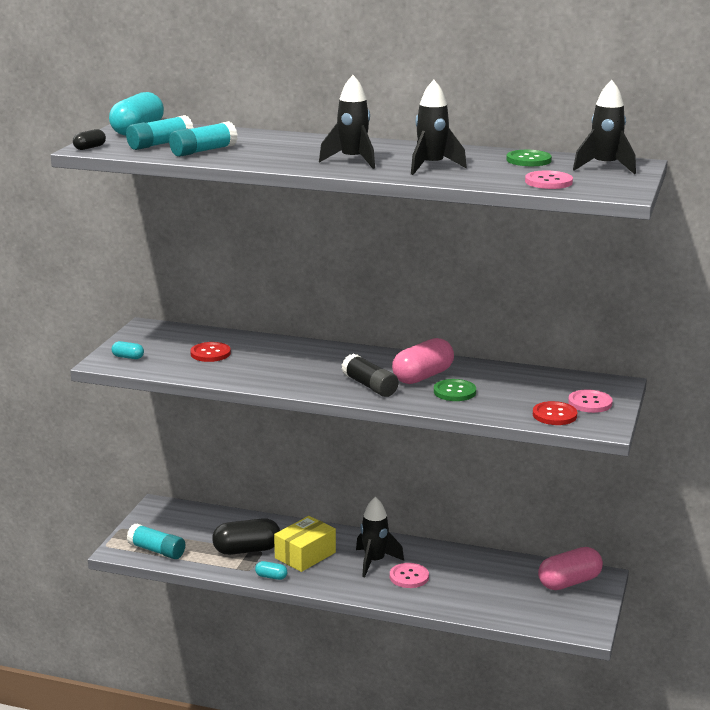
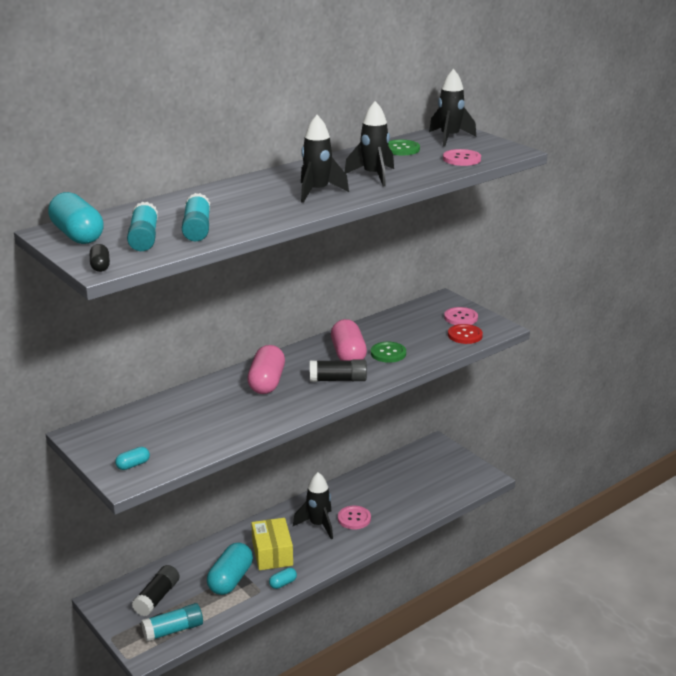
camera: 55 degrees left, 5 degrees up
red button [190,342,231,362] -> none
black capsule [212,518,280,555] -> turquoise capsule [207,542,253,595]
pink capsule [538,547,603,590] -> pink capsule moved to [247,345,285,394]
none -> black glue stick [132,565,180,616]

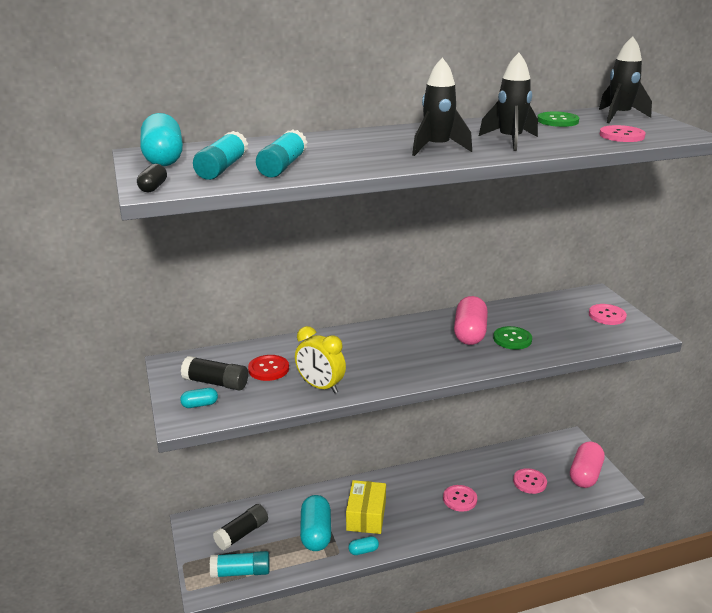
camera: 20 degrees right, 0 degrees up
turquoise capsule [207,542,253,595] -> turquoise capsule turned 45 degrees counterclockwise [300,495,331,551]
pink capsule [247,345,285,394] -> pink capsule moved to [570,441,605,488]
black rocket [293,472,333,539] -> none
black glue stick [310,359,367,382] -> black glue stick moved to [181,356,248,390]
red button [448,324,483,344] -> red button moved to [248,355,289,381]
none -> yellow clock [295,326,346,393]
none -> pink button [513,468,547,494]

